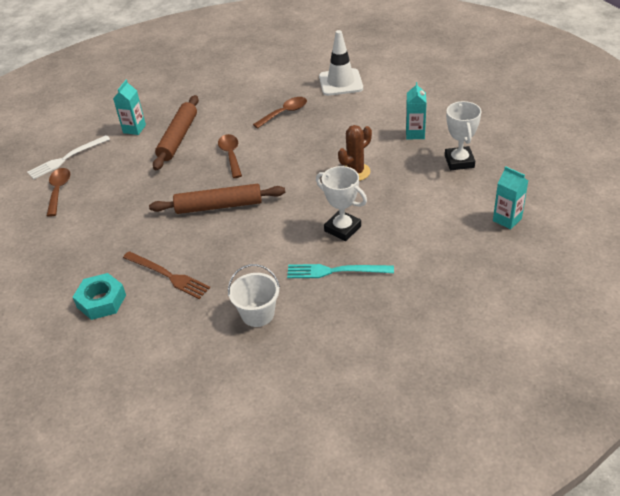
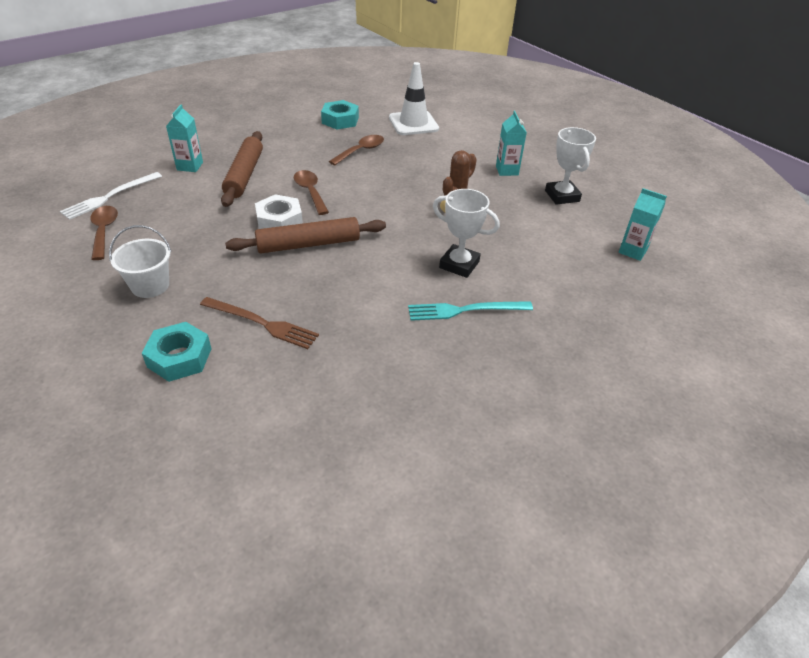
camera: 15 degrees left, 0 degrees up
white bucket [228,264,280,327] -> white bucket moved to [109,225,171,298]
none -> white nut [255,194,303,229]
none -> turquoise nut [321,100,359,130]

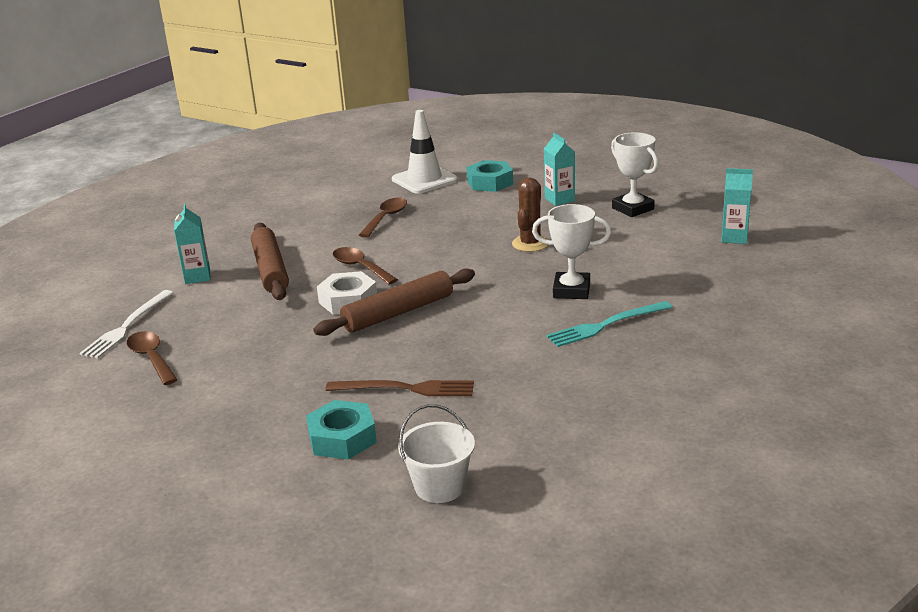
camera: 15 degrees left, 15 degrees down
white bucket [109,225,171,298] -> white bucket moved to [398,404,475,503]
turquoise nut [321,100,359,130] -> turquoise nut moved to [466,160,513,192]

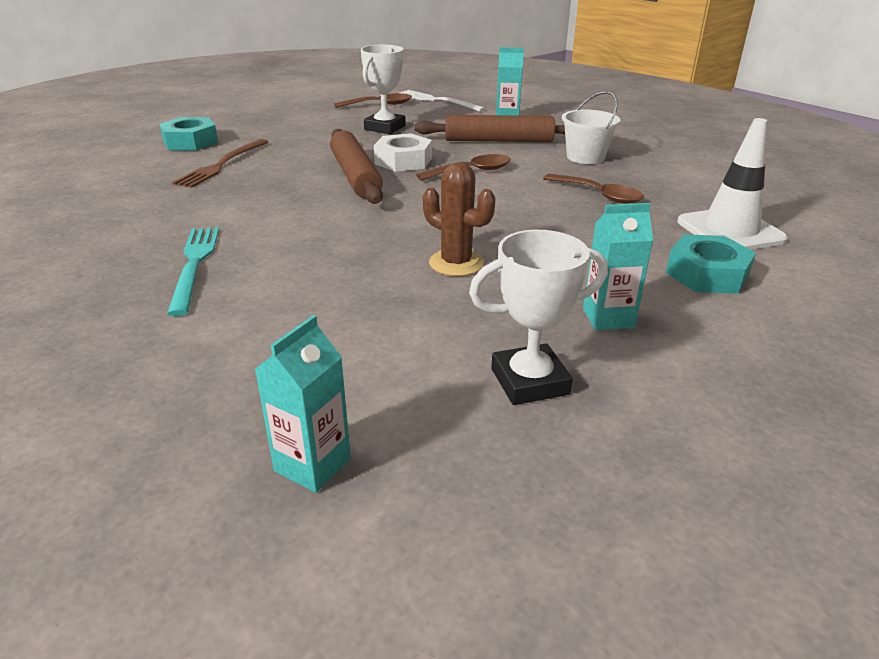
camera: 105 degrees right, 5 degrees up
white bucket [398,404,475,503] -> white bucket moved to [562,91,620,164]
white trophy [532,204,611,299] -> white trophy moved to [361,45,406,134]

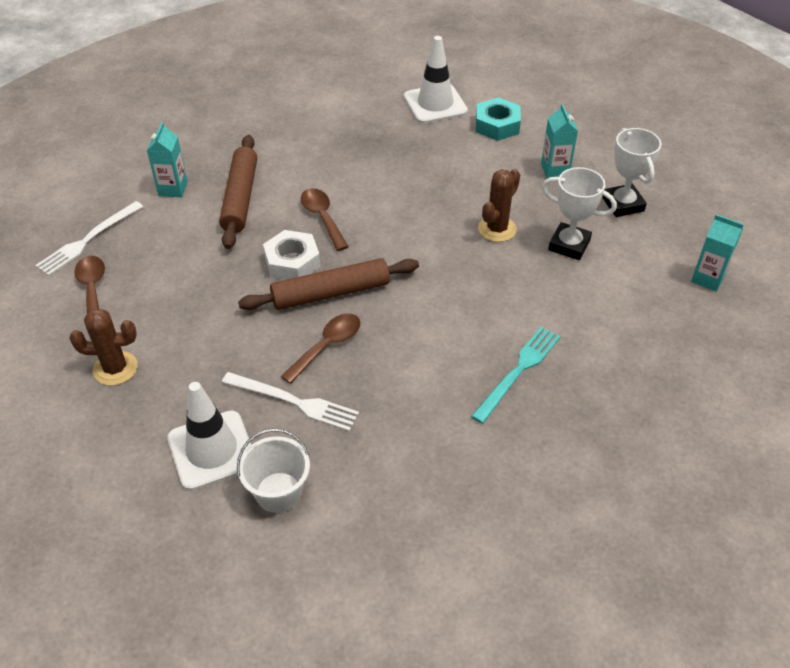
camera: 90 degrees left, 15 degrees up
turquoise nut [160,117,218,151] -> white traffic cone [167,382,251,491]
turquoise fork [167,227,219,316] -> turquoise fork turned 135 degrees clockwise [471,327,561,424]
brown fork [172,139,268,188] -> white fork [222,372,359,431]
white trophy [361,45,406,134] -> white trophy moved to [542,167,617,260]
brown spoon [543,174,644,204] -> brown spoon moved to [281,313,361,384]
white bucket [562,91,620,164] -> white bucket moved to [237,429,310,513]
none -> brown cactus [69,308,138,386]

